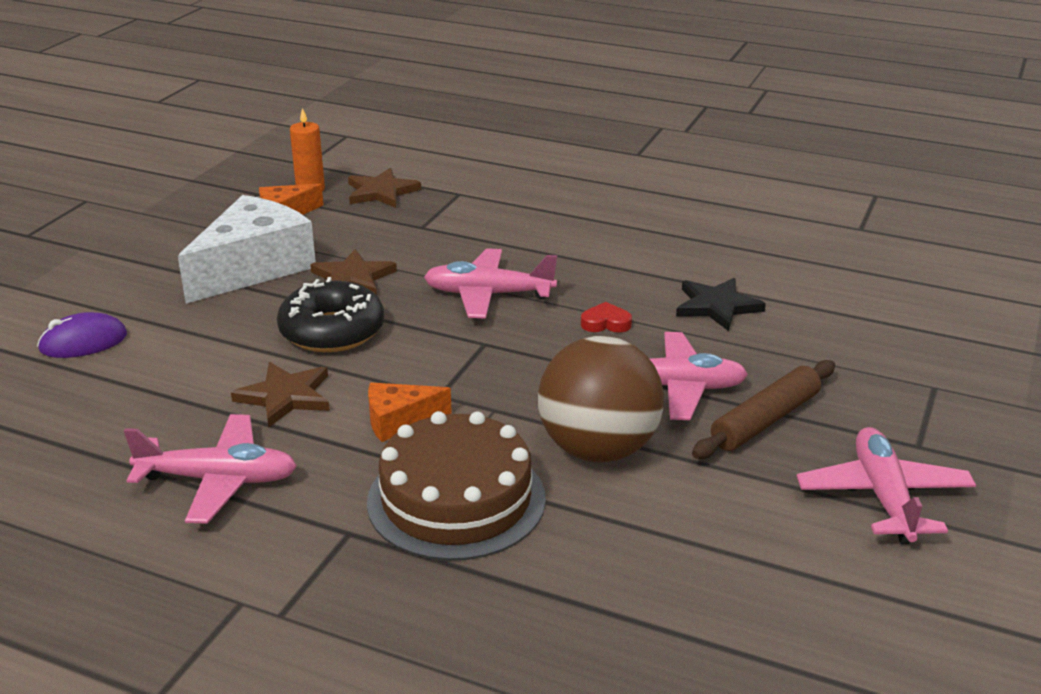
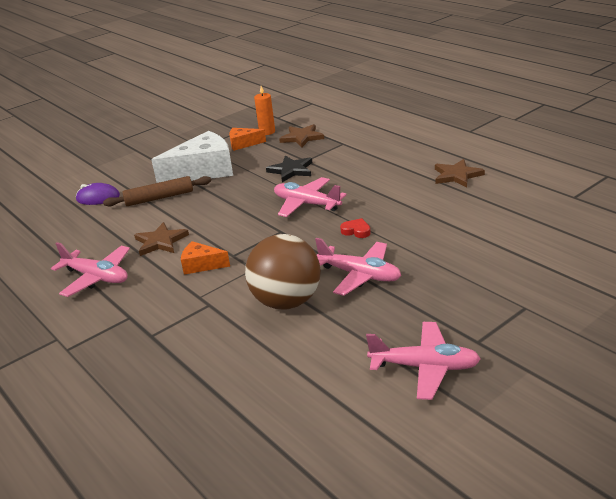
camera: 30 degrees right, 0 degrees up
black donut [277,277,384,352] -> none
brown star [310,249,397,295] -> brown star moved to [435,159,485,188]
brown cake [367,411,546,561] -> none
black star [676,278,766,331] -> black star moved to [266,156,313,182]
brown rolling pin [692,360,835,459] -> brown rolling pin moved to [103,176,211,207]
pink plane [797,427,976,544] -> pink plane turned 75 degrees clockwise [366,322,481,400]

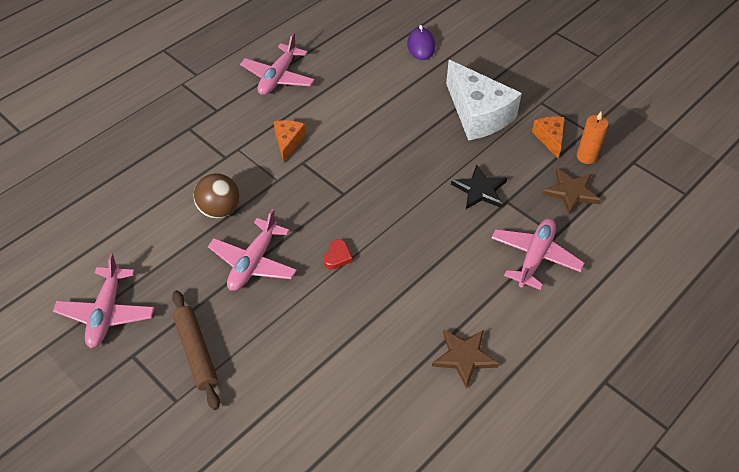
camera: 80 degrees right, 20 degrees up
brown rolling pin [103,176,211,207] -> brown rolling pin moved to [172,290,220,410]
brown star [134,222,189,256] -> none
brown ball [245,234,321,310] -> brown ball [193,173,239,219], size x0.66
pink plane [274,177,347,217] -> pink plane moved to [491,218,584,290]

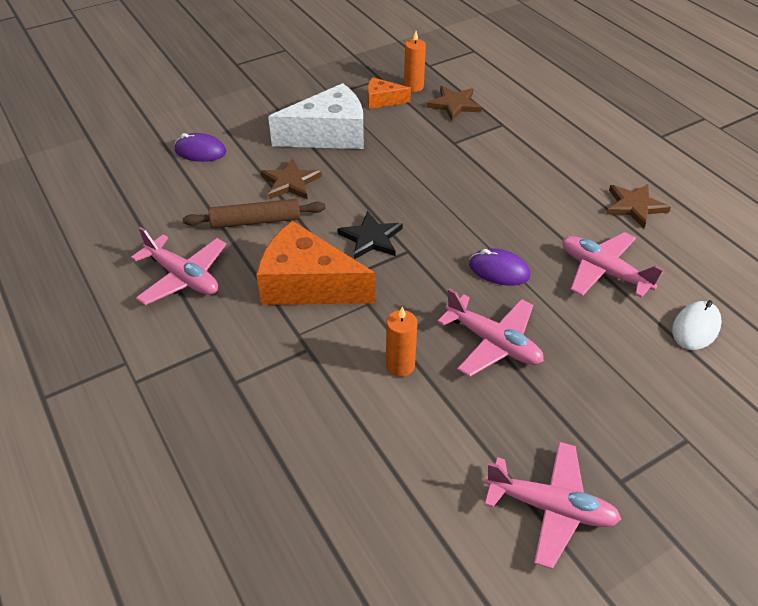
camera: 75 degrees left, 5 degrees down
brown rolling pin [172,290,220,410] -> brown rolling pin moved to [183,199,326,228]
brown ball [193,173,239,219] -> orange candle [386,306,417,377]
orange cheese [274,120,306,162] -> orange cheese [256,221,375,305], size x2.01
red heart [323,239,352,269] -> purple mouse [469,248,530,286]
black star [451,164,507,209] -> black star moved to [337,211,403,259]
pink plane [491,218,584,290] -> pink plane moved to [562,232,664,298]
none -> brown star [260,158,322,200]
none -> white mouse [672,300,722,350]

